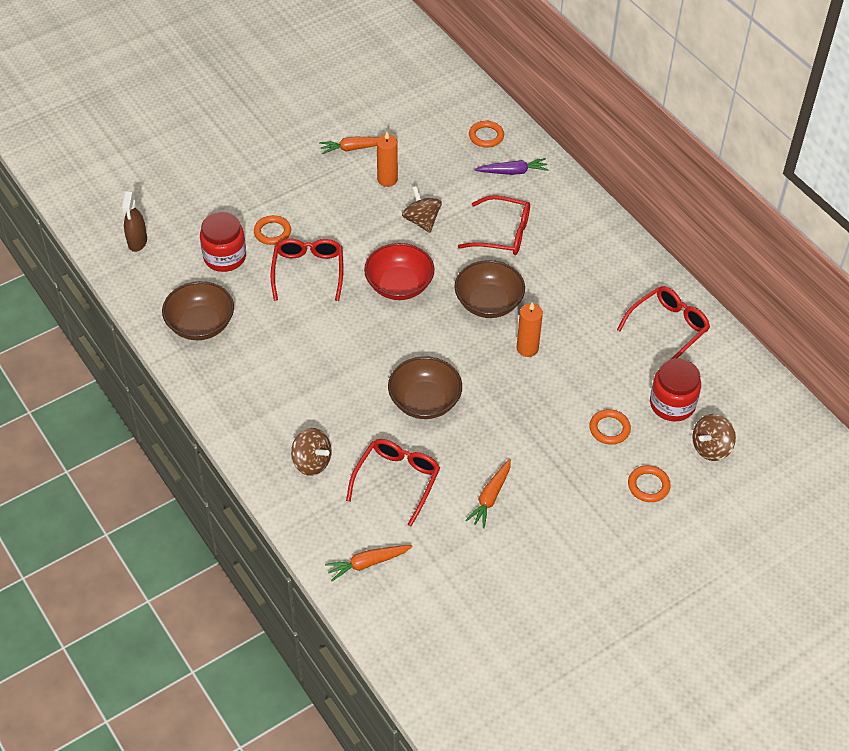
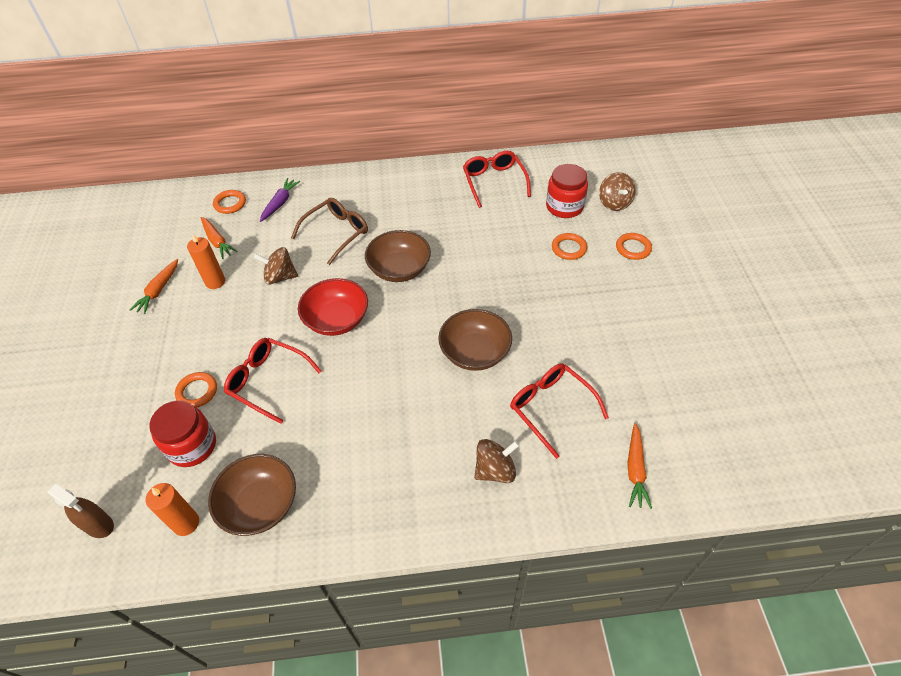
camera: 60 degrees left, 0 degrees up
red glasses [458,195,530,255] -> brown glasses [291,198,368,265]
orange carrot [465,459,511,528] -> orange carrot moved to [201,217,238,259]
orange candle [517,302,543,357] -> orange candle moved to [145,483,199,536]

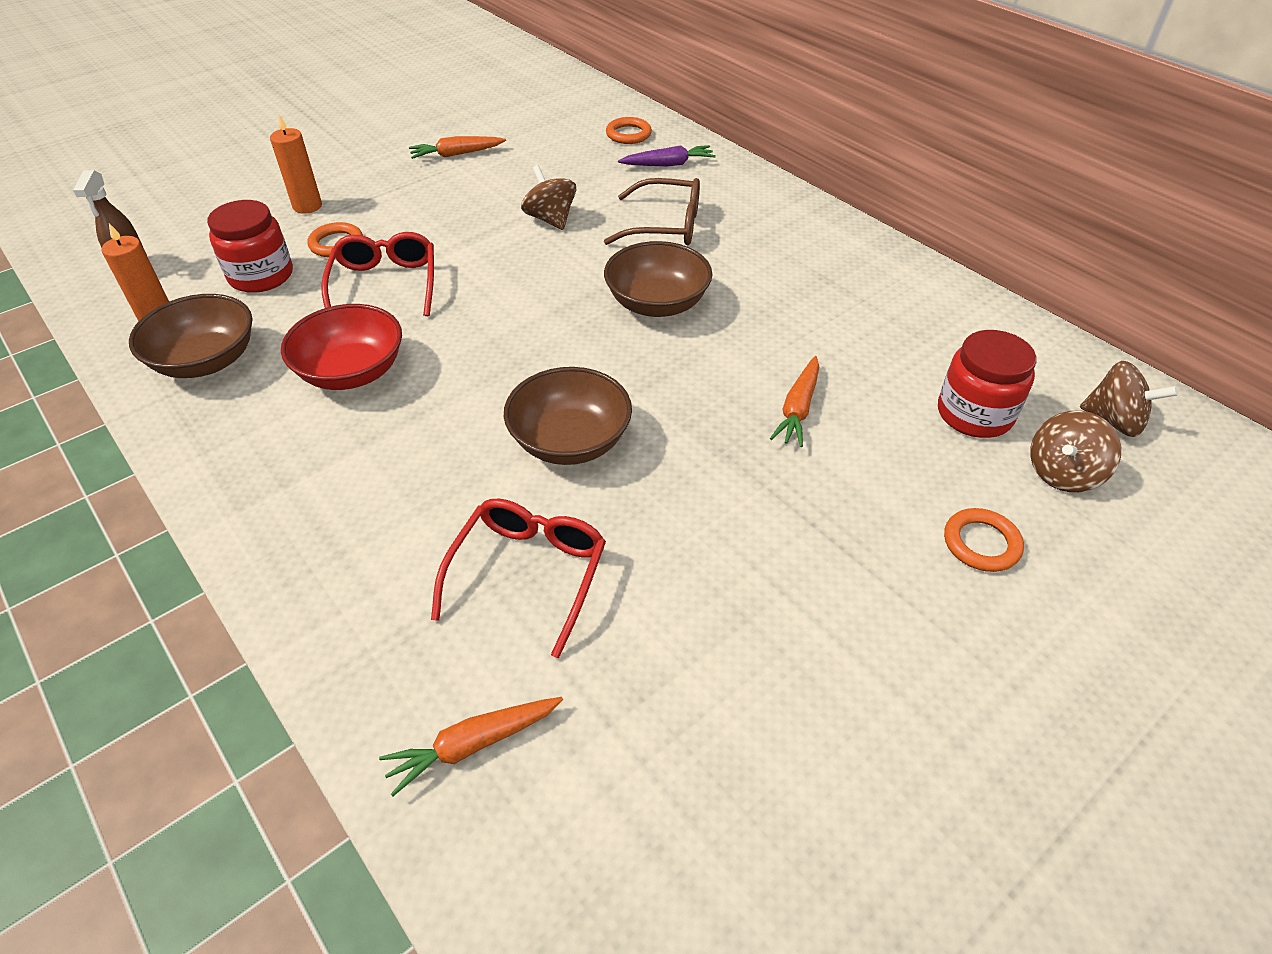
camera: 55 degrees right, 5 degrees down
orange candle [187,234,225,289] -> orange candle moved to [270,115,322,214]
orange carrot [201,217,238,259] -> orange carrot moved to [770,356,819,447]
red bowl [298,278,368,336] -> red bowl moved to [281,304,402,390]
red glasses [463,151,531,208] -> none
brown spinning top [474,439,520,483] -> brown spinning top moved to [1080,361,1178,437]
orange ring [552,233,587,260] -> none

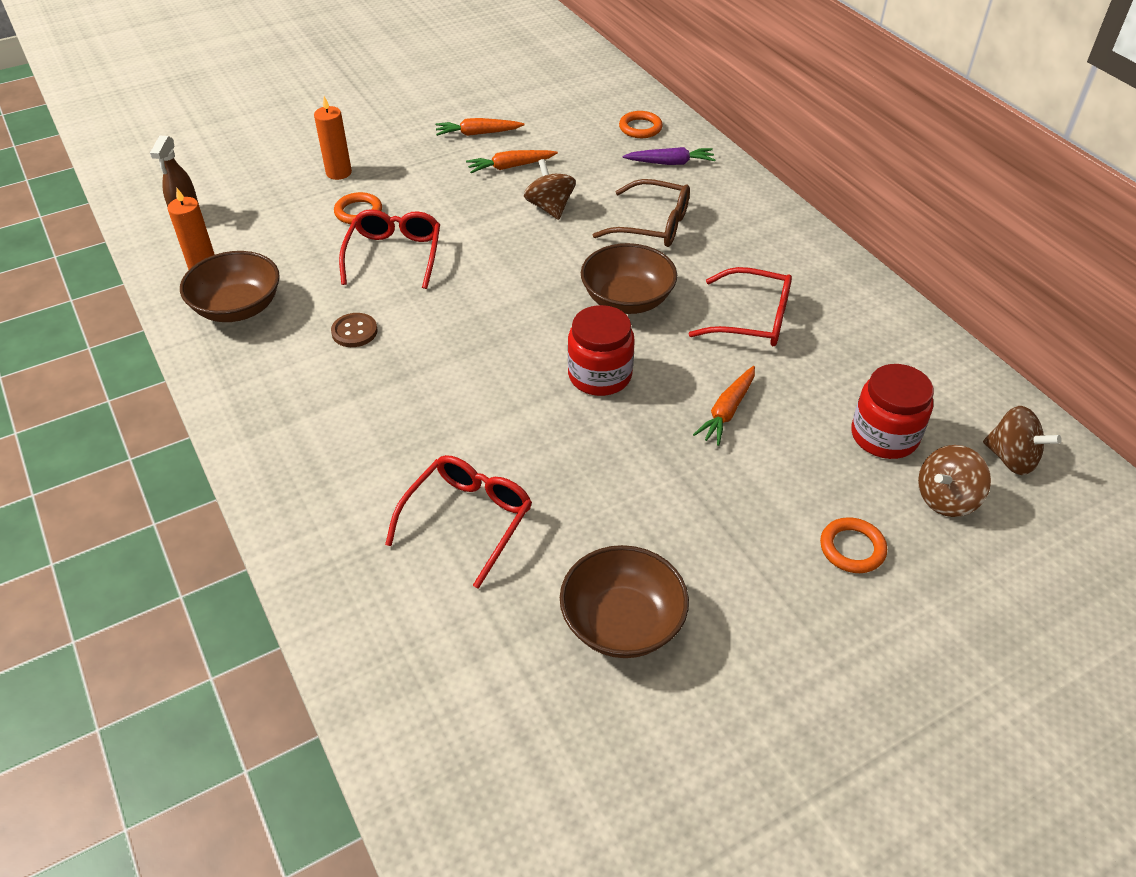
camera: 10 degrees right, 0 degrees up
red jar [207,200,293,293] -> red jar moved to [568,305,635,396]
red bowl [281,304,402,390] -> brown button [331,313,378,347]
orange carrot [379,697,563,796] -> orange carrot moved to [466,150,558,173]
brown bowl [504,367,632,465] -> brown bowl moved to [560,545,689,658]
none -> red glasses [689,267,792,346]

